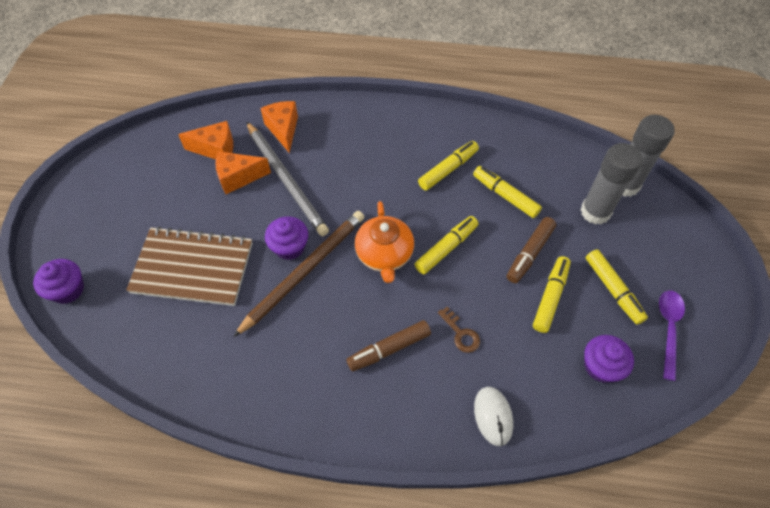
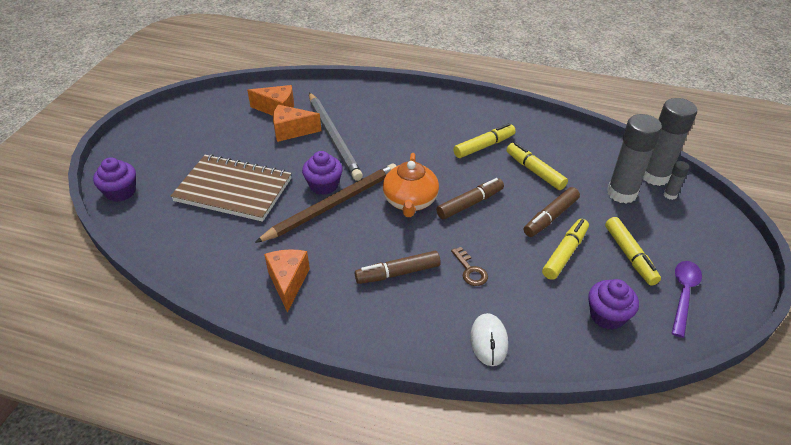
camera: 10 degrees right, 15 degrees down
orange cheese [261,101,298,153] -> orange cheese moved to [264,249,310,313]
yellow marker [415,216,478,274] -> brown marker [436,178,504,219]
none -> grey glue stick [663,161,690,200]

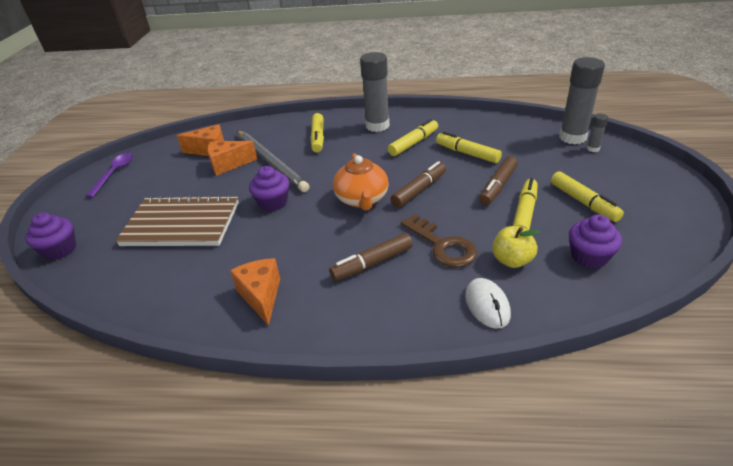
camera: 10 degrees left, 5 degrees down
brown pencil [255,164,396,243] -> none
brown key [451,247,488,286] -> brown key [401,214,477,267], size x1.70
grey glue stick [607,114,662,204] -> grey glue stick moved to [360,52,389,132]
purple spoon [671,261,702,338] -> purple spoon moved to [85,153,133,198]
none -> yellow marker [310,113,324,152]
none -> yellow apple [492,226,539,268]

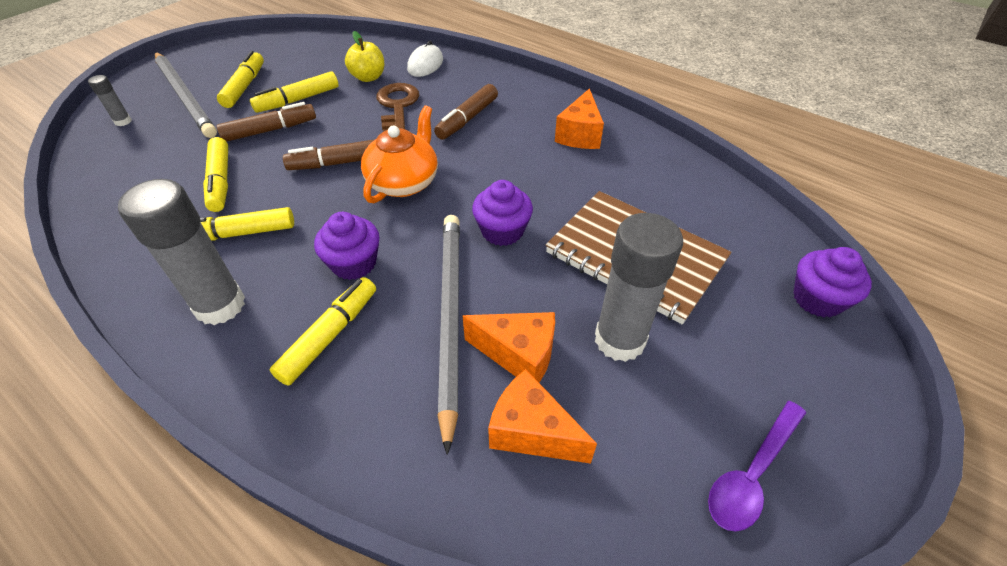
camera: 150 degrees left, 10 degrees up
brown marker [329,233,413,281] -> brown marker turned 120 degrees clockwise [434,84,498,140]
grey glue stick [559,57,605,144] -> grey glue stick moved to [595,213,683,362]
purple cupcake [569,214,622,269] -> purple cupcake moved to [314,212,380,280]
none -> grey pencil [155,52,217,138]

